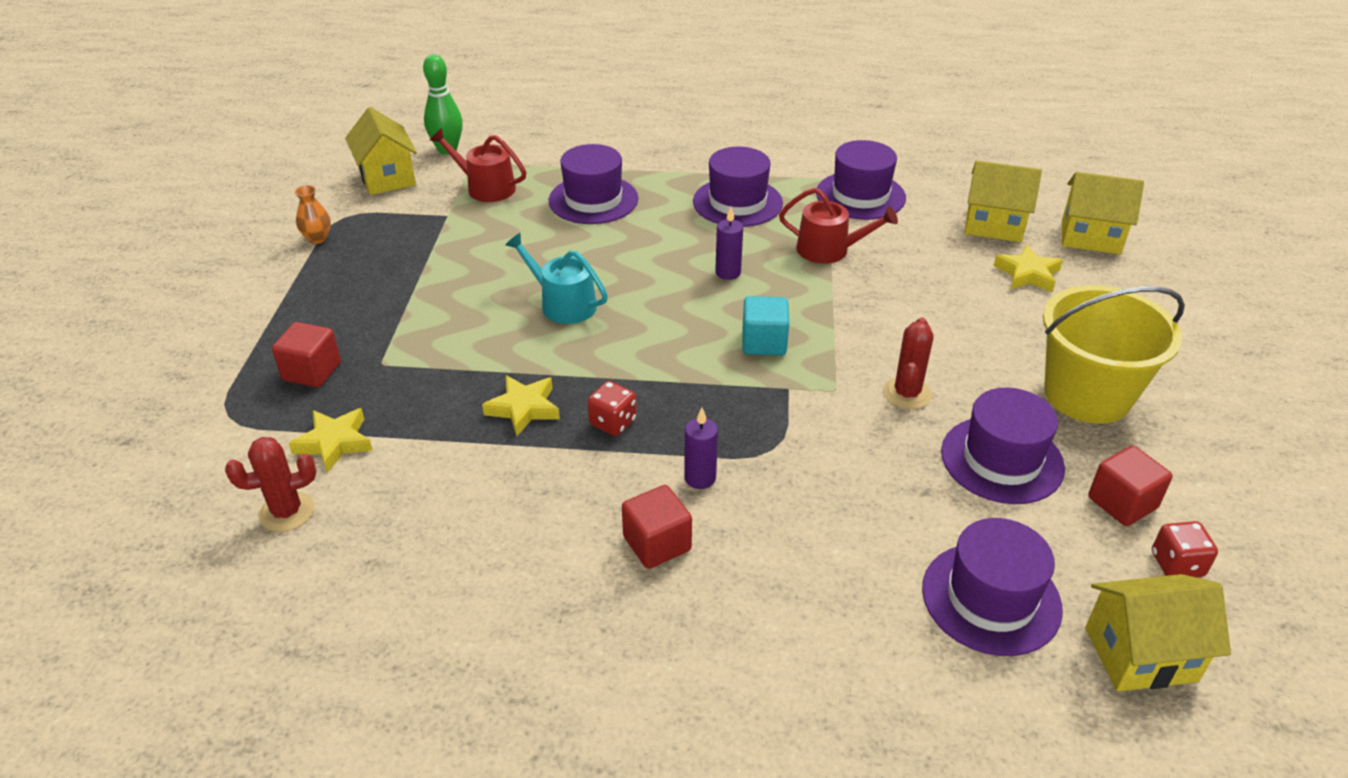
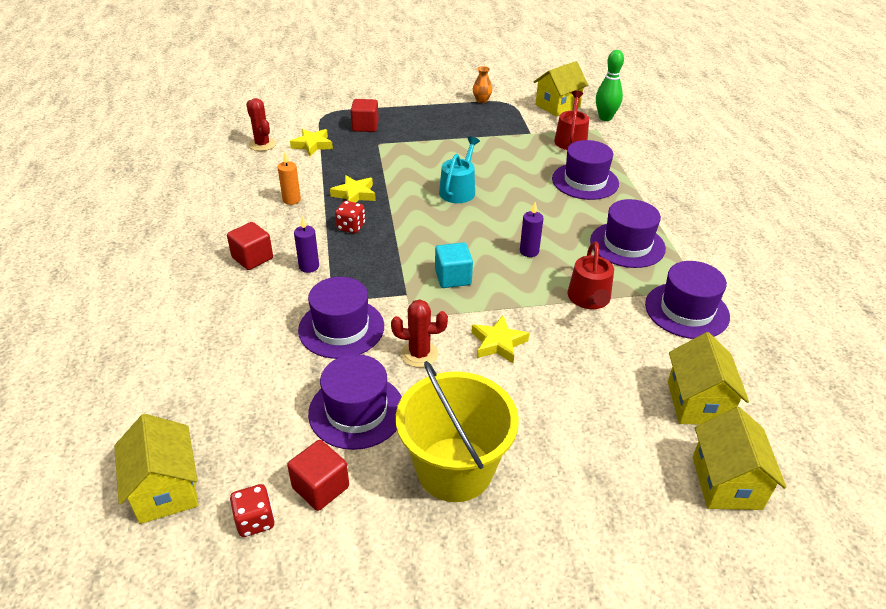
camera: 75 degrees right, 0 degrees up
purple hat [922,518,1063,656] -> purple hat moved to [298,277,384,359]
yellow star [994,244,1063,292] -> yellow star moved to [471,316,529,363]
none -> orange candle [278,152,301,205]

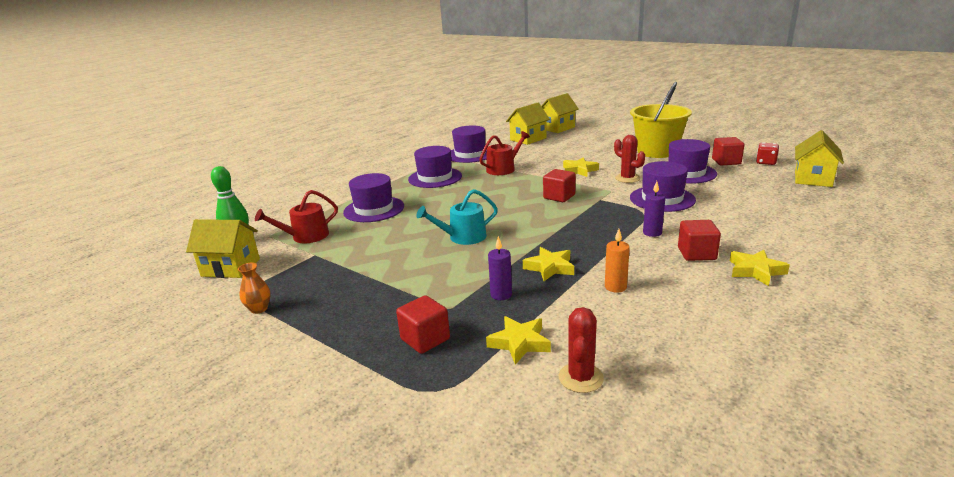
camera: 130 degrees left, 15 degrees down
red dice [335,201,365,233] -> none
turquoise cube [435,242,473,288] -> red cube [543,169,576,202]
purple candle [520,202,544,257] -> purple candle moved to [488,236,512,300]
none -> yellow star [730,250,790,286]

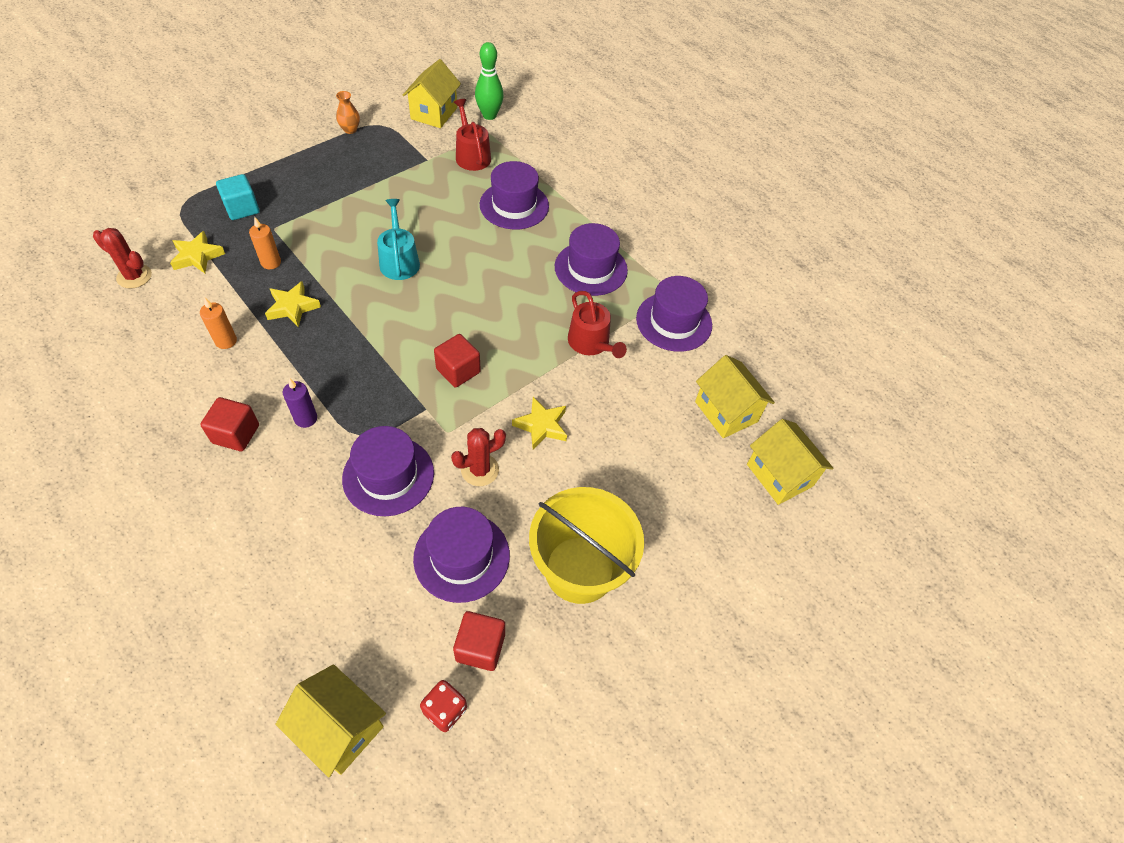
camera: 95 degrees right, 30 degrees up
red cube [396,295,450,354] -> turquoise cube [216,174,260,220]
purple candle [488,236,512,300] -> orange candle [249,216,281,269]
yellow star [730,250,790,286] -> none

